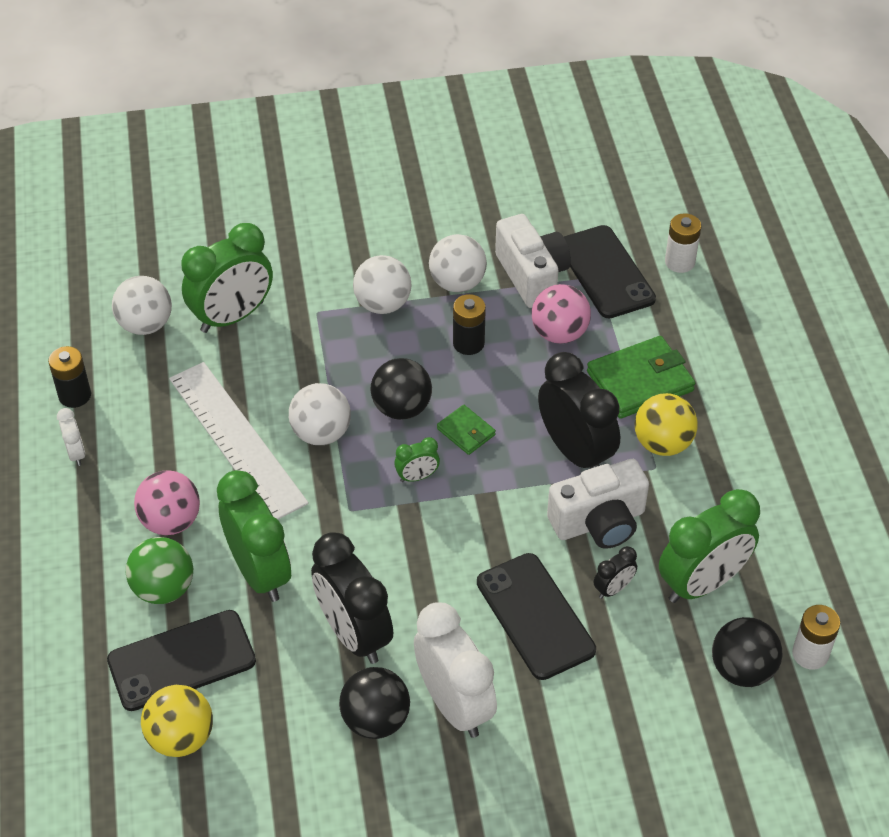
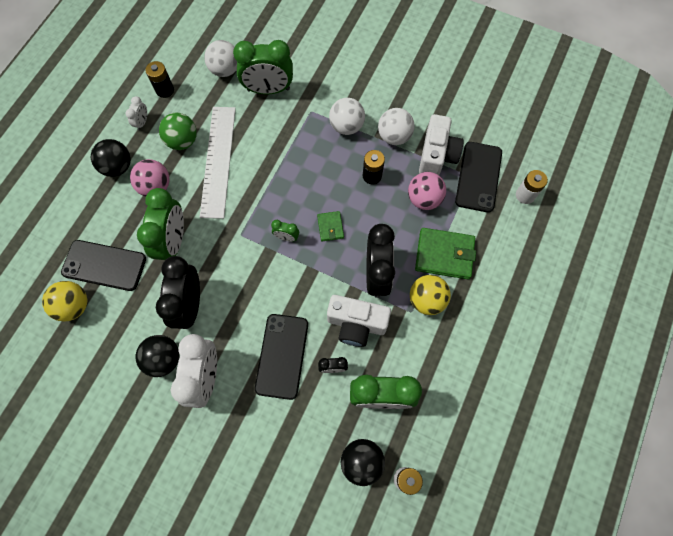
camera: 35 degrees right, 20 degrees up
green ball [126,537,193,604] -> green ball moved to [159,113,197,150]
white ball [289,383,351,445] -> none
black ball [370,358,432,420] -> black ball moved to [91,139,131,177]

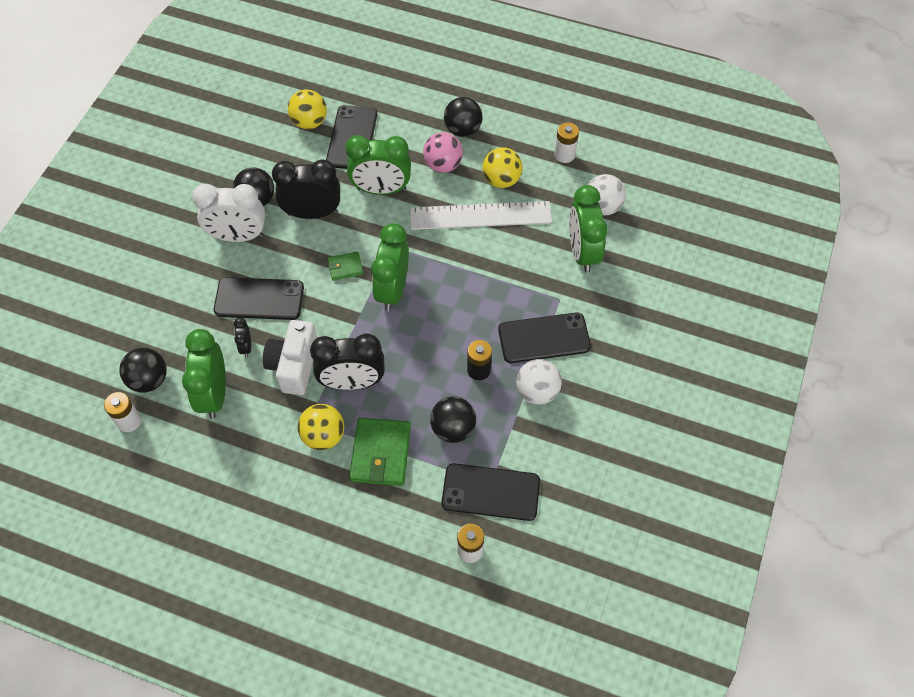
camera: 85 degrees right, 10 degrees down
white clock [126,96,147,130] -> none
black battery [145,61,174,98] -> white battery [554,122,579,163]
green ball [159,113,197,150] -> yellow ball [482,147,523,188]
green clock [271,220,299,242] -> green clock [371,223,409,311], size x2.20
green wallet [317,211,344,242] -> green wallet moved to [328,252,363,281]
white ball [329,98,365,135] -> black phone [498,312,591,363]
pink ball [408,172,446,210] -> black ball [430,396,476,443]
white camera [419,114,464,175] -> none

